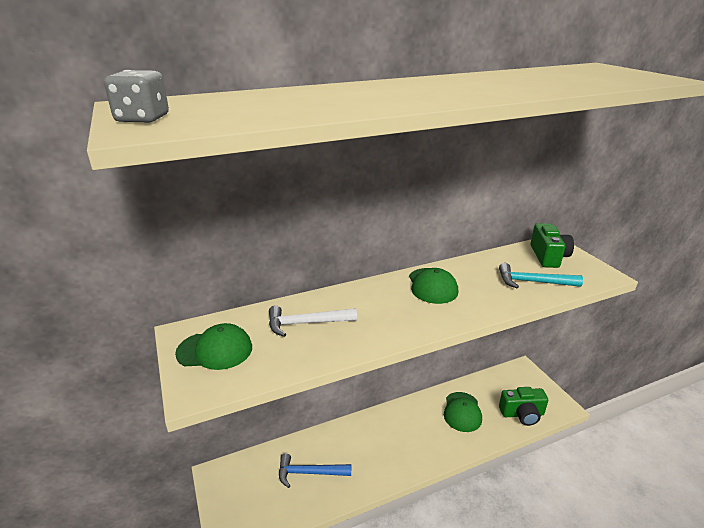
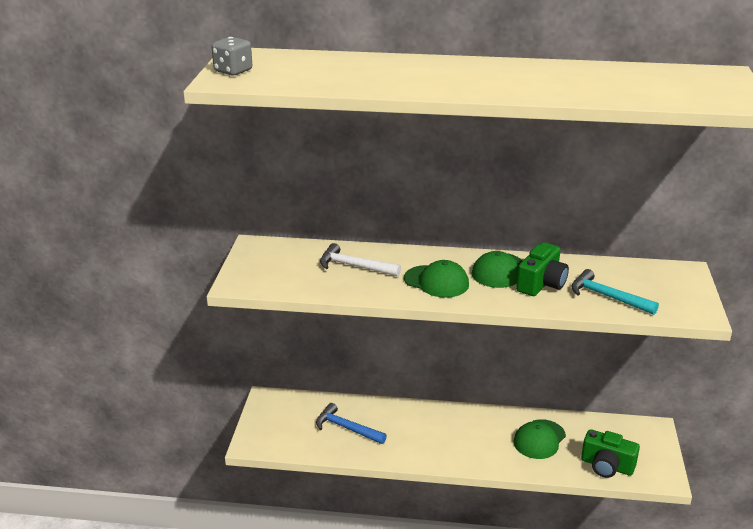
camera: 30 degrees right, 0 degrees up
green cap [175,323,252,370] -> green cap moved to [404,260,469,298]
green camera [531,223,574,268] -> green camera moved to [516,242,569,296]

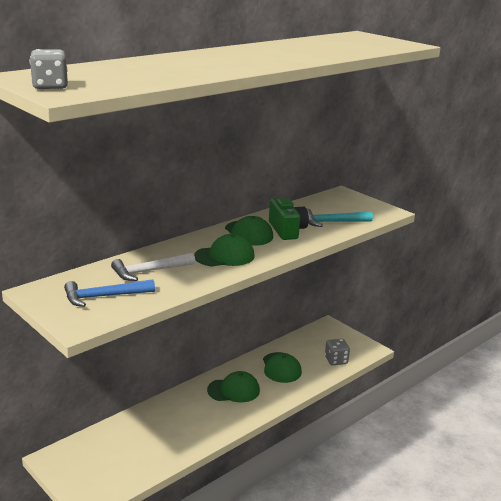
camera: 50 degrees left, 5 degrees down
blue hammer [316,403,387,444] -> blue hammer moved to [64,279,155,307]
green camera [581,429,640,478] -> grey dice [325,339,350,365]
none -> green cap [207,371,260,402]

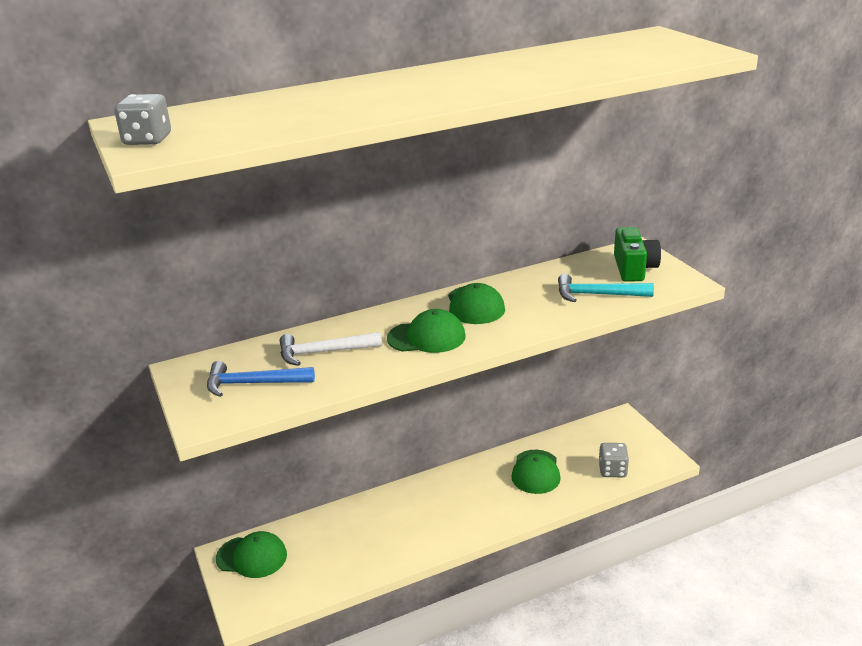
camera: 20 degrees right, 5 degrees up
green cap [207,371,260,402] -> green cap moved to [216,531,287,578]
green camera [269,198,309,240] -> green camera moved to [614,227,661,282]

